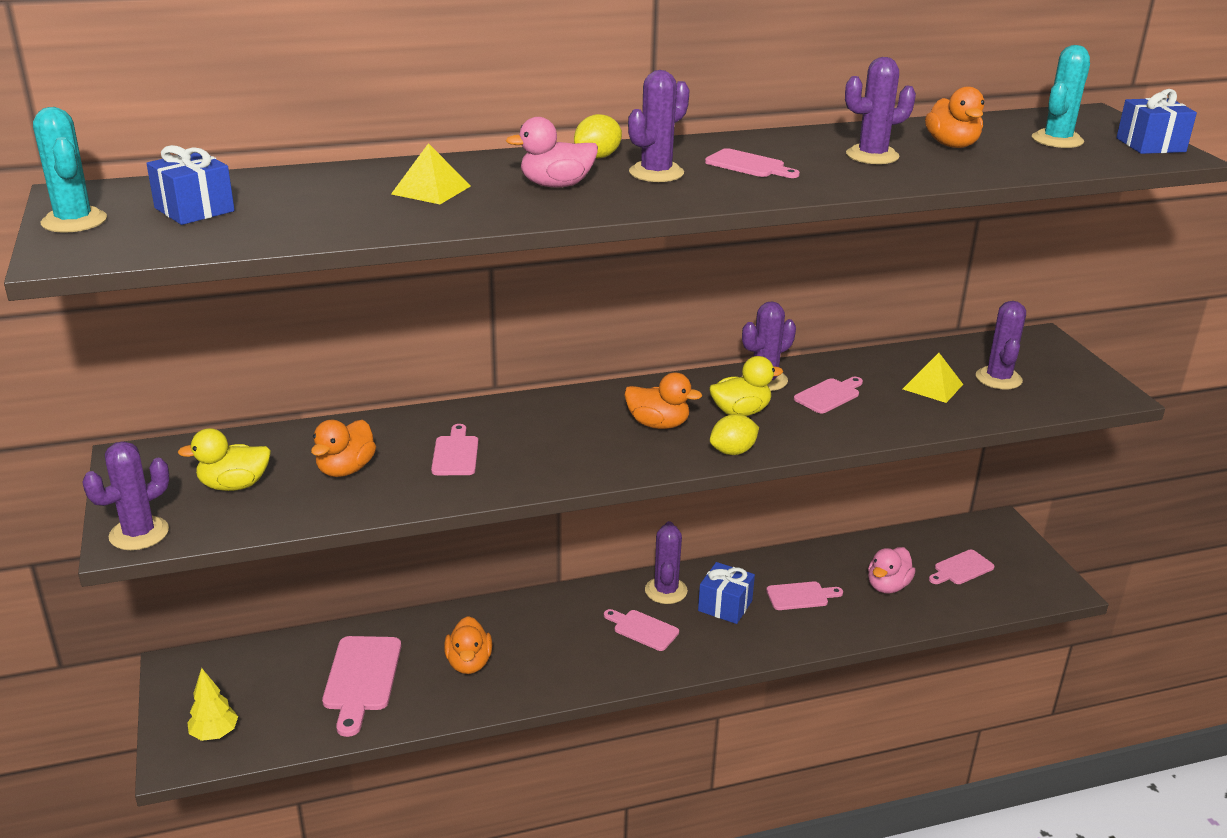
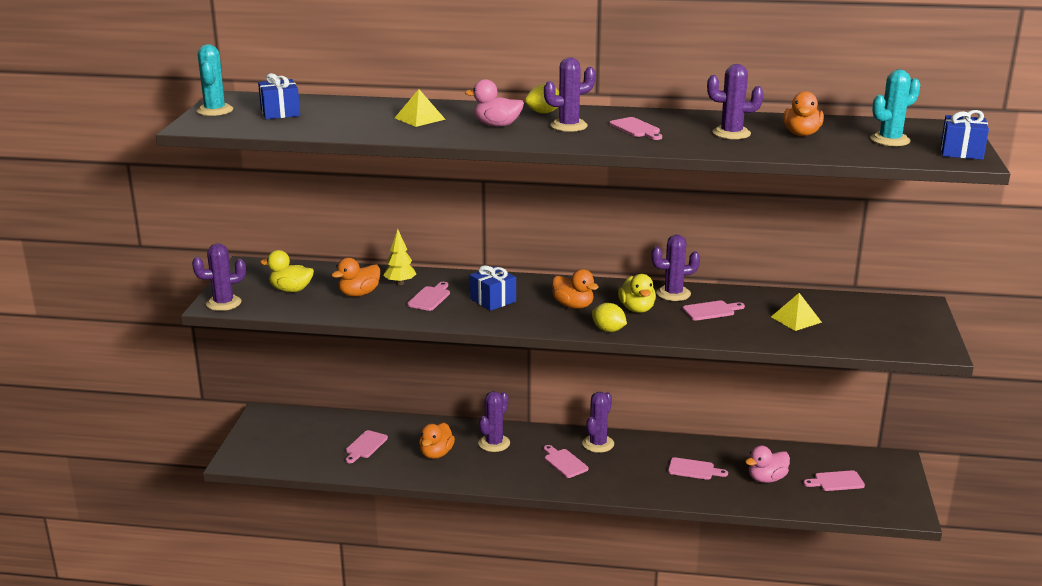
camera: 25 degrees right, 5 degrees down
yellow tree [187,668,238,741] -> yellow tree moved to [383,229,416,285]
pink cutting board [322,636,401,737] -> pink cutting board [346,430,388,463], size x0.61
blue gift [698,562,755,624] -> blue gift moved to [470,265,516,311]
yellow duck [709,356,783,416] -> yellow duck turned 75 degrees clockwise [618,274,656,313]
yellow lemon [710,414,759,455] -> yellow lemon turned 45 degrees clockwise [592,303,627,332]
purple cactus [976,301,1026,389] -> purple cactus moved to [478,391,510,452]

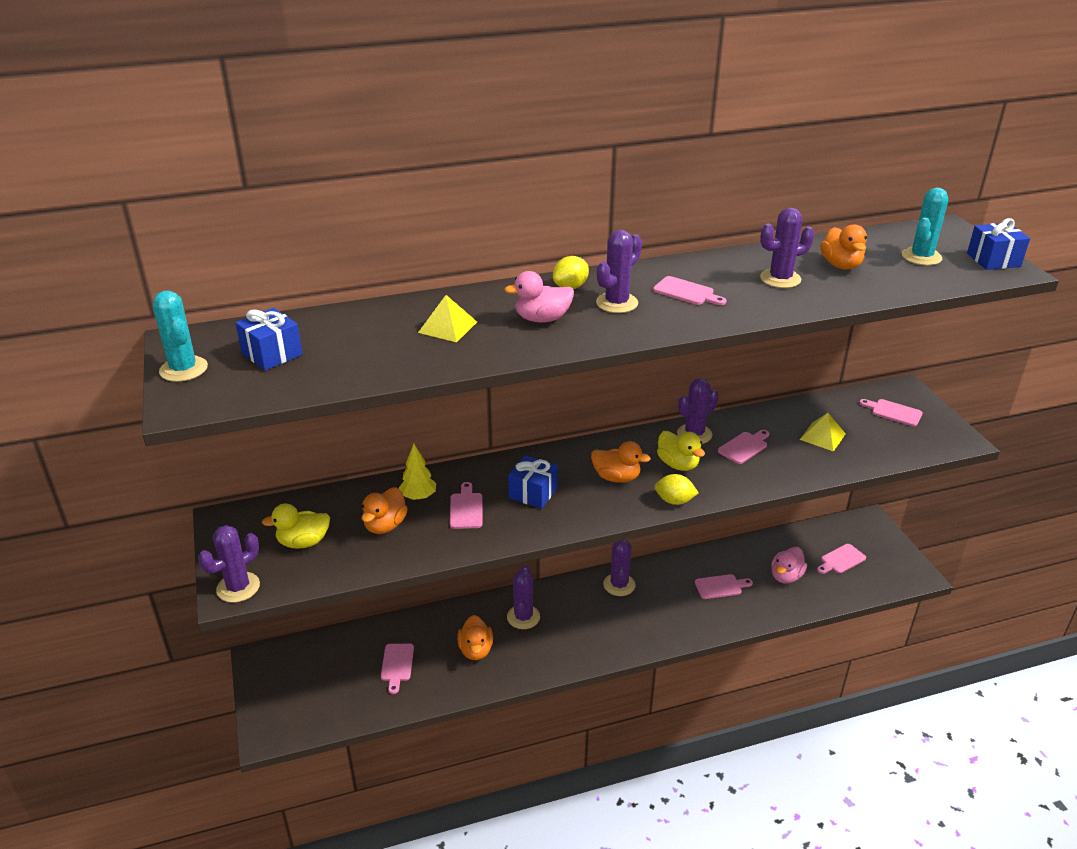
camera: 25 degrees left, 10 degrees up
pink cutting board [544,445,589,478] -> pink cutting board moved to [859,399,923,427]

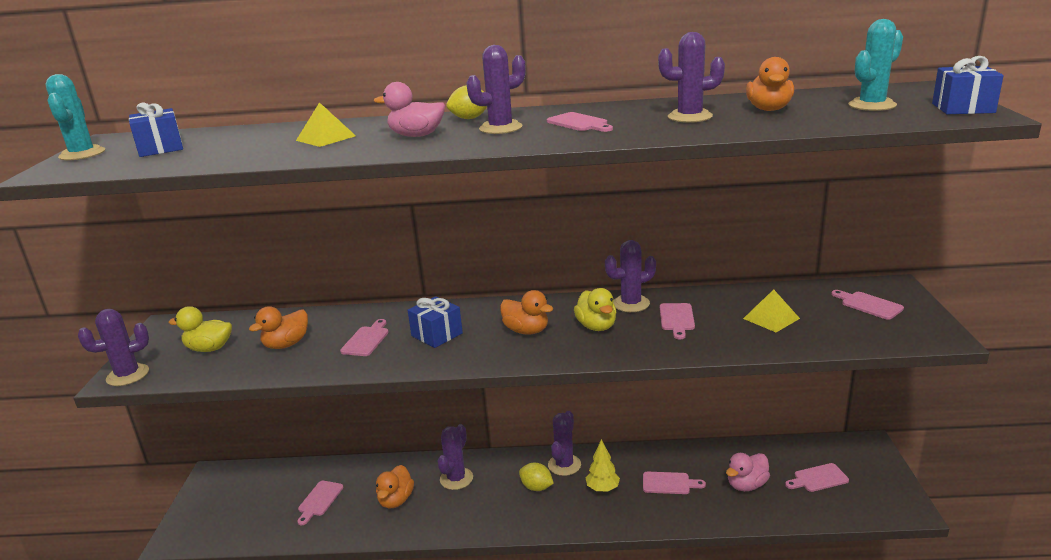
camera: 20 degrees right, 10 degrees down
yellow tree [399,444,436,500] -> yellow tree moved to [586,439,620,492]
yellow lemon [655,474,699,505] -> yellow lemon moved to [519,463,554,491]
pink cutting board [718,430,769,464] -> pink cutting board turned 120 degrees clockwise [660,303,695,339]

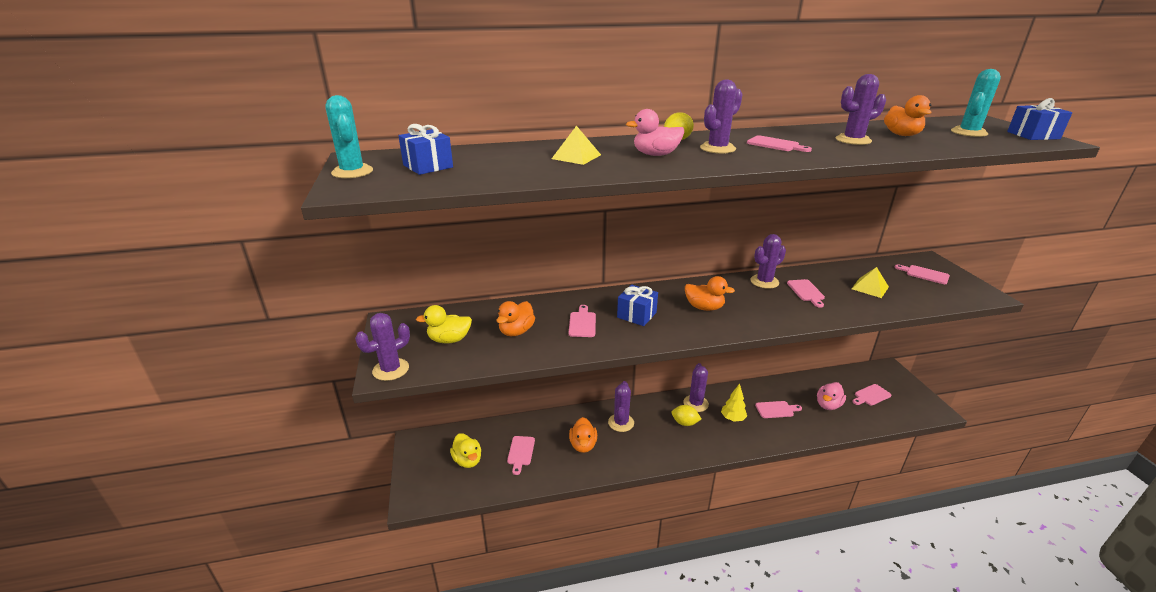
camera: 15 degrees left, 5 degrees up
yellow duck [574,288,616,331] -> yellow duck moved to [450,433,481,468]

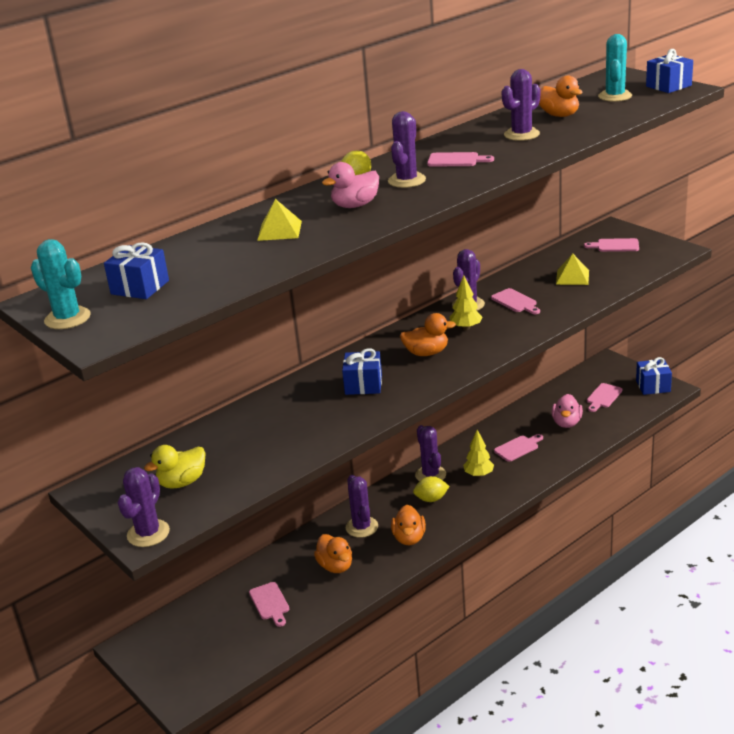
camera: 25 degrees left, 0 degrees up
yellow duck [450,433,481,468] -> none
orange duck [497,301,535,336] -> orange duck moved to [391,505,426,545]
pink cutting board [569,305,596,337] -> none
none -> yellow tree [450,275,483,330]
none -> blue gift [636,357,672,395]

